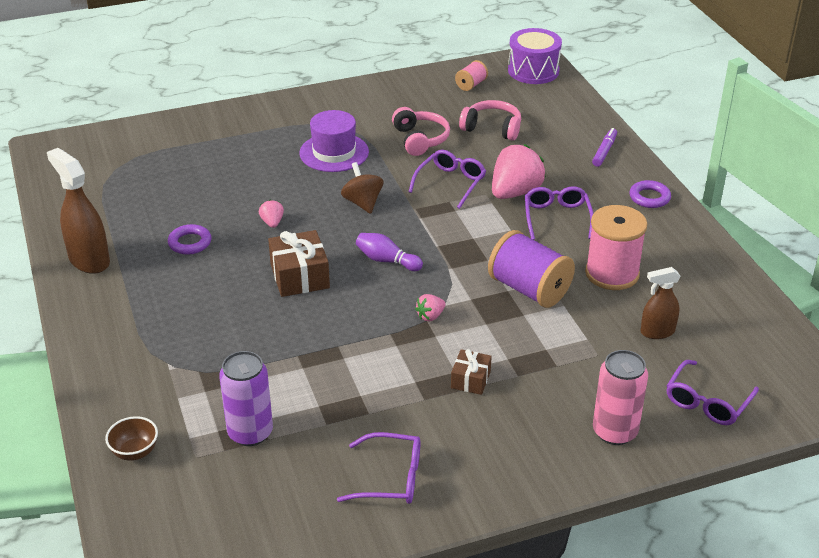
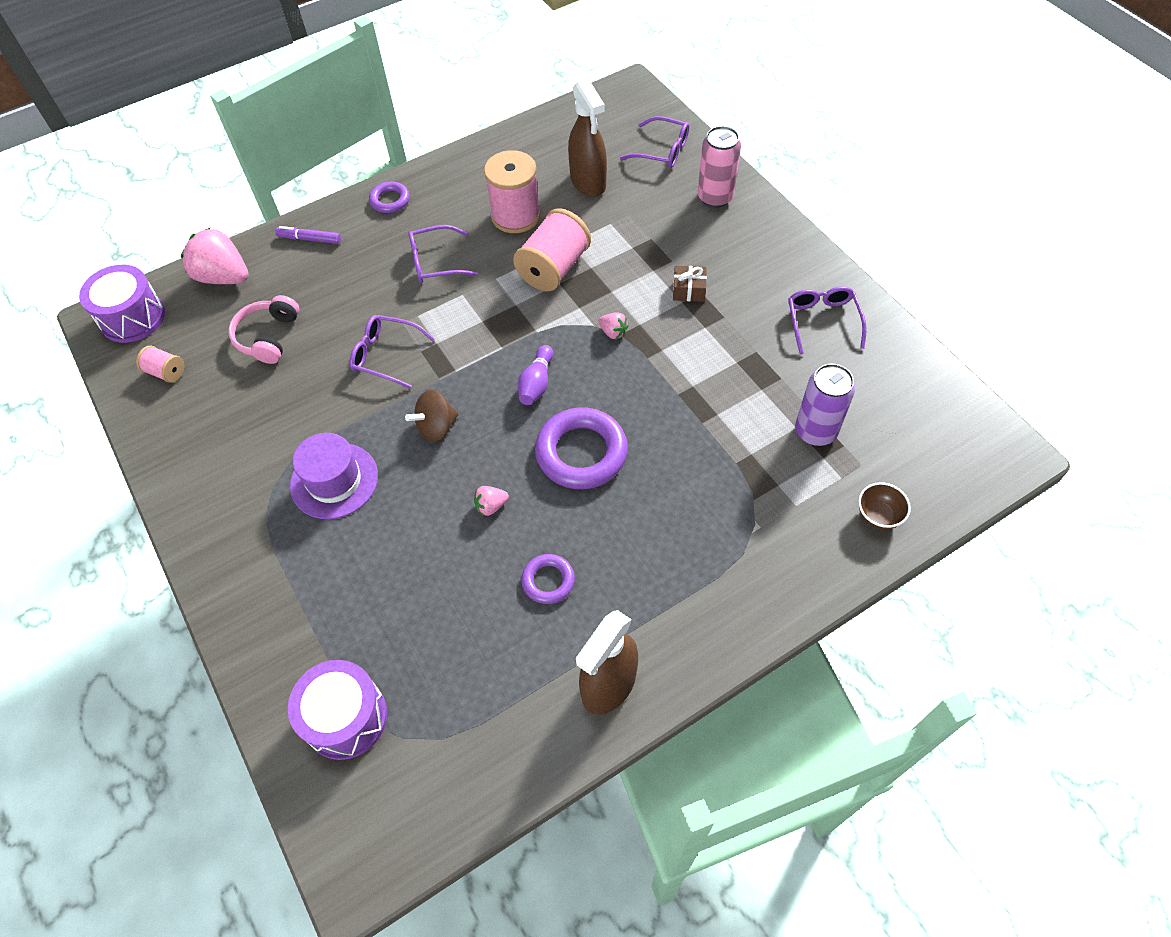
camera: 100 degrees left, 20 degrees up
brown gift [268,230,330,297] -> purple ring [535,408,628,489]
pink headphones [392,107,450,156] -> none
purple spool [488,230,575,308] -> pink spool [513,208,591,291]
pink strawberry [492,144,546,199] -> pink strawberry moved to [181,228,249,284]
brown spray bottle [641,267,681,339] -> brown spray bottle [568,79,607,197], size x1.63
none -> purple drum [288,660,387,760]

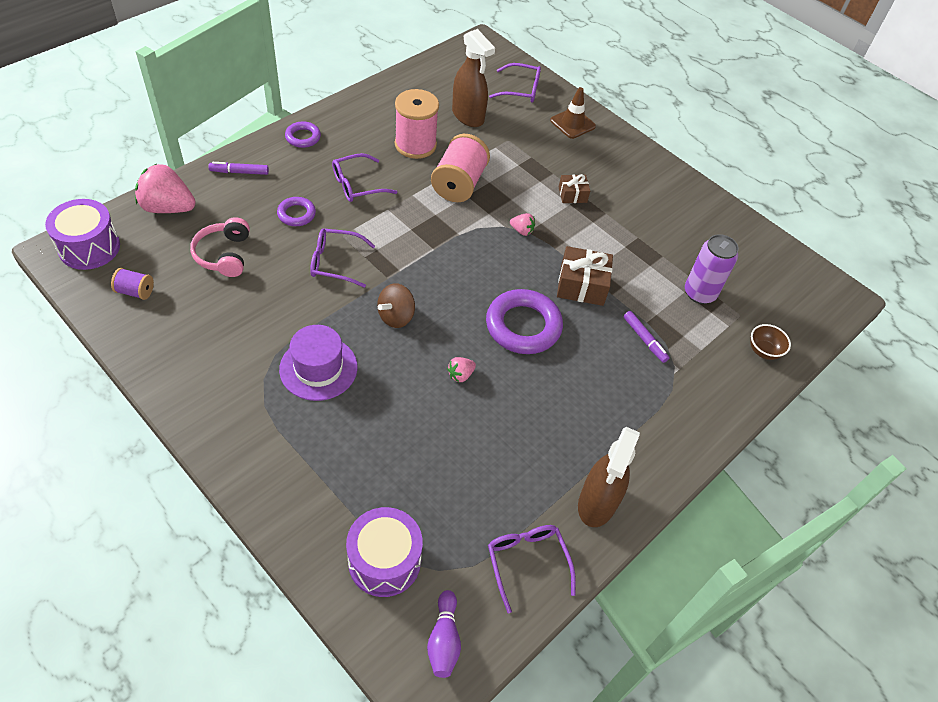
camera: 20 degrees left, 5 degrees down
pink spool [136,346,184,383] -> purple spool [111,268,154,300]
purple bowling pin [518,345,553,405] -> purple bowling pin moved to [427,590,461,678]
purple ring [521,554,575,604] -> purple ring moved to [277,197,316,226]
pink can [698,126,741,208] -> brown traffic cone [550,87,596,139]
purple glasses [788,286,867,354] -> purple glasses moved to [488,525,576,613]
none -> brown gift [557,246,613,306]
none -> purple marker [624,311,670,363]

